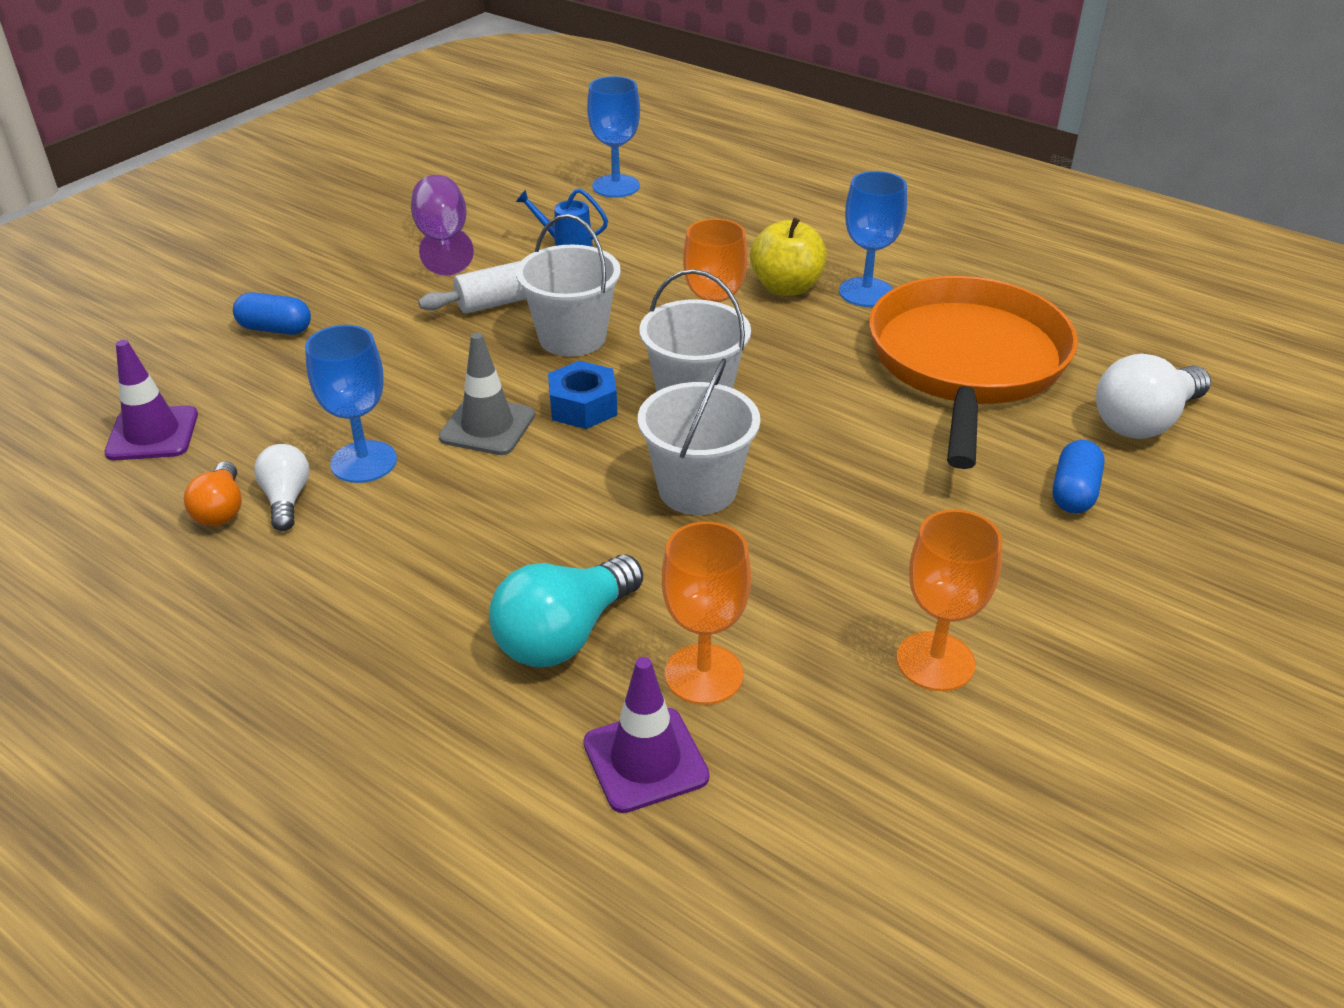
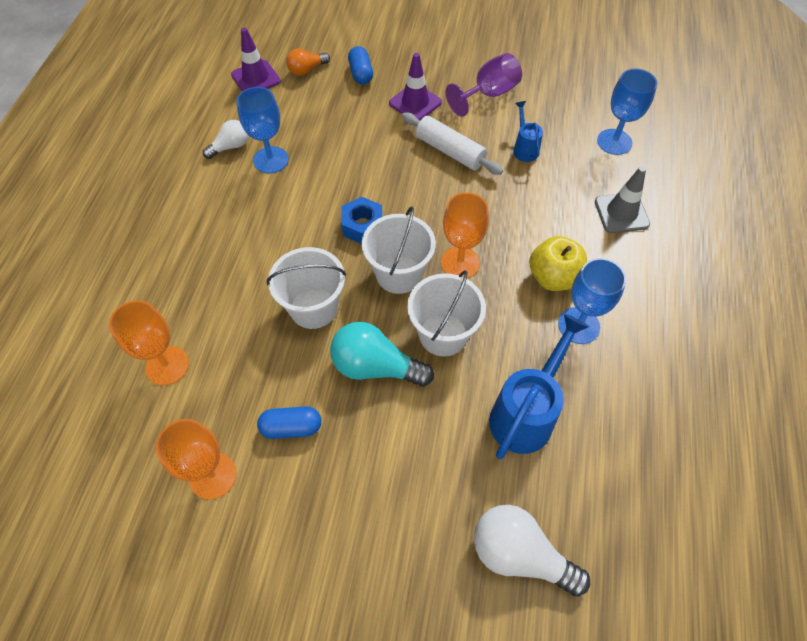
camera: 65 degrees right, 20 degrees up
orange light bulb [184,461,242,526] -> orange light bulb moved to [286,49,330,76]
grey traffic cone [439,333,535,455] -> grey traffic cone moved to [595,166,650,233]
turquoise light bulb [489,554,643,667] -> turquoise light bulb moved to [330,322,434,387]
white bucket [516,214,621,357] -> white bucket moved to [407,270,486,356]
purple traffic cone [583,657,710,813] -> purple traffic cone moved to [389,53,442,121]
orange pan [869,276,1078,469] -> blue watering can [489,314,589,459]
blue capsule [1053,440,1105,513] -> blue capsule moved to [257,406,321,439]

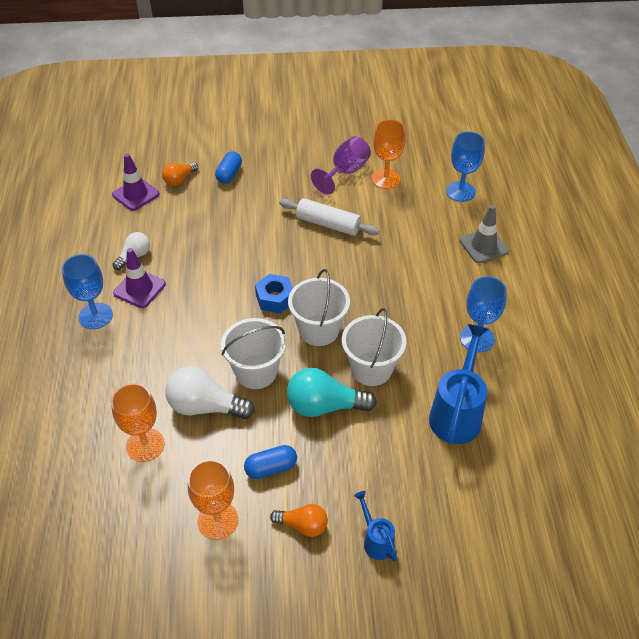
camera: 15 degrees left, 10 degrees down
blue goblet [237,87,288,173] -> blue goblet moved to [62,254,113,329]
blue capsule [348,46,373,84] -> blue capsule turned 45 degrees clockwise [215,151,242,184]
purple traffic cone [389,53,442,121] -> purple traffic cone moved to [113,248,166,308]
orange goblet [441,192,489,278] -> orange goblet moved to [372,119,406,189]
white light bulb [474,505,590,597] -> white light bulb moved to [165,367,255,419]
blue watering can [513,101,543,162] -> blue watering can moved to [354,491,397,561]
yellow apple [529,236,587,291] -> none
none -> orange light bulb [270,504,328,537]

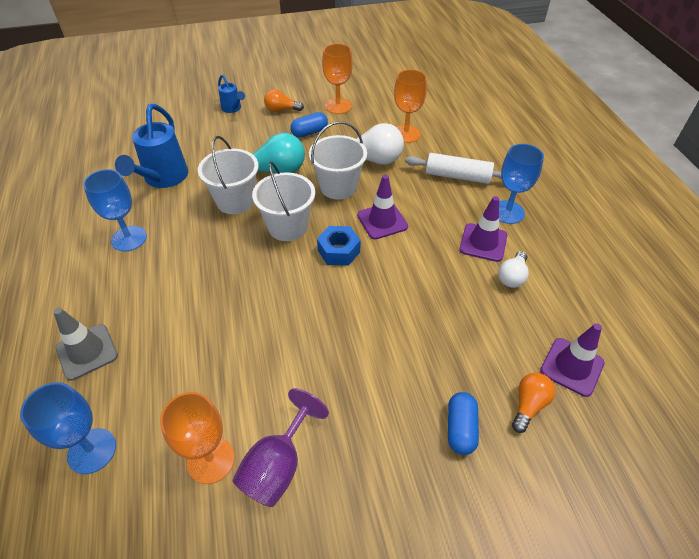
camera: 170 degrees right, 0 degrees up
white rolling pin [279,198,379,236] -> white rolling pin moved to [405,153,502,184]
none -> purple traffic cone [357,175,408,239]

